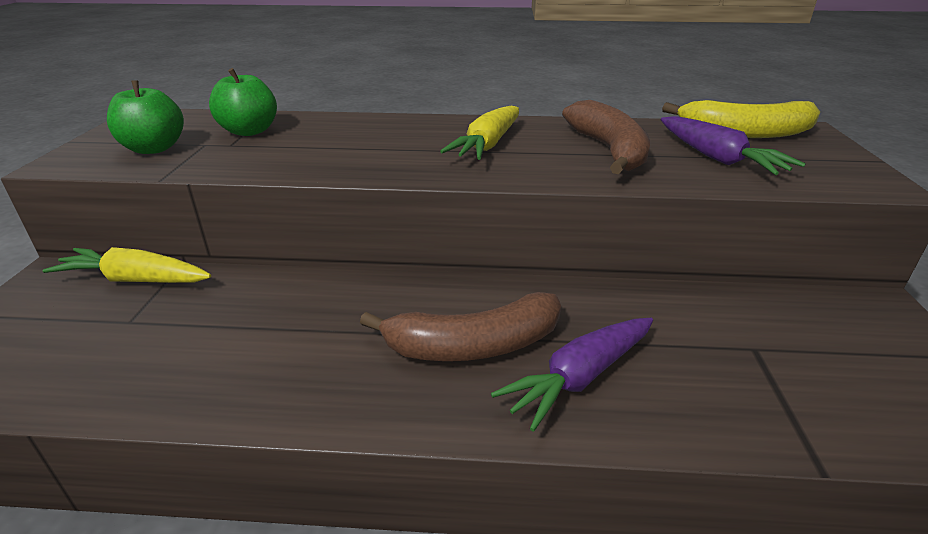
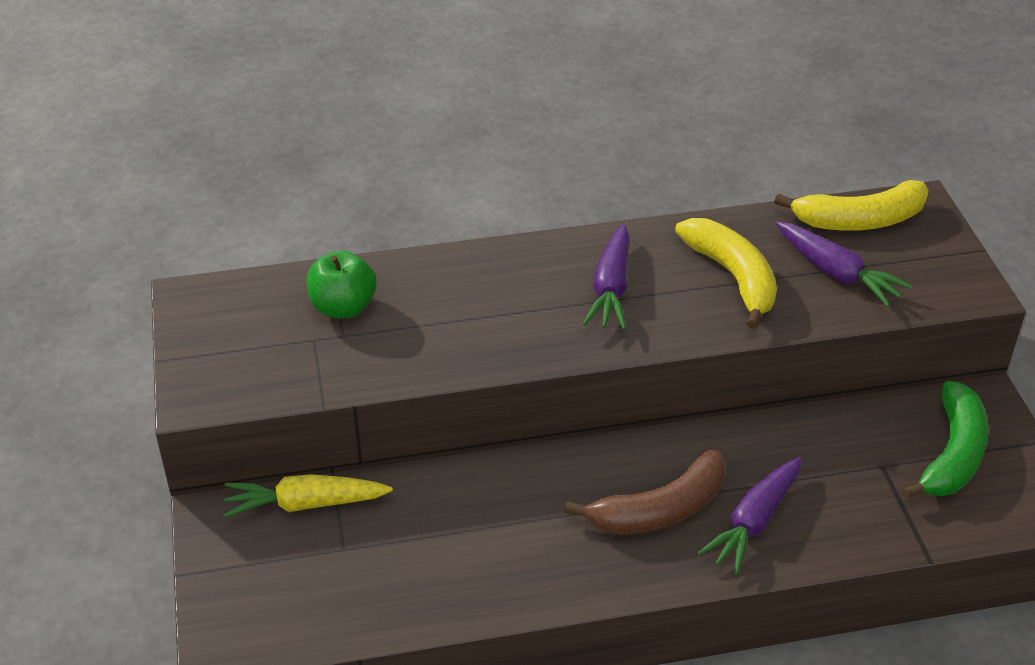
camera: 15 degrees left, 10 degrees up
green apple [107,80,184,154] -> none
yellow carrot [440,106,519,160] -> purple carrot [583,224,629,330]
brown banana [562,100,650,174] -> yellow banana [675,218,777,329]
none -> green banana [901,381,989,499]

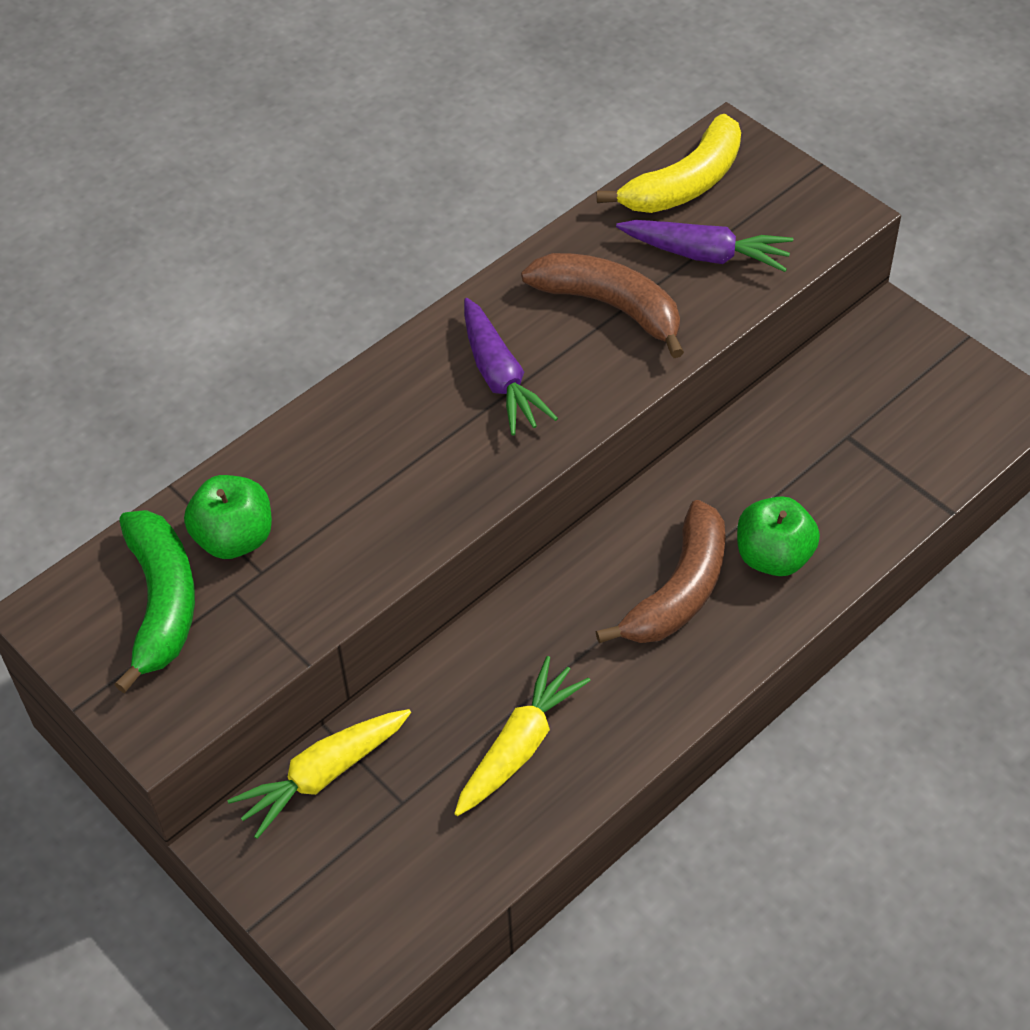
camera: 30 degrees left, 10 degrees up
yellow banana [675,218,777,329] -> brown banana [521,253,684,358]
purple carrot [697,457,802,575] -> green apple [737,496,820,576]
green banana [901,381,989,499] -> green banana moved to [114,510,195,693]
none -> yellow carrot [454,656,590,816]

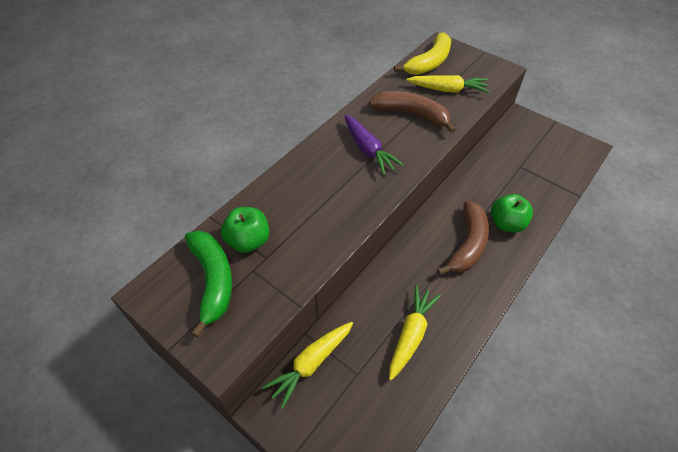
camera: 10 degrees left, 0 degrees up
purple carrot [616,220,793,272] -> yellow carrot [407,75,490,93]

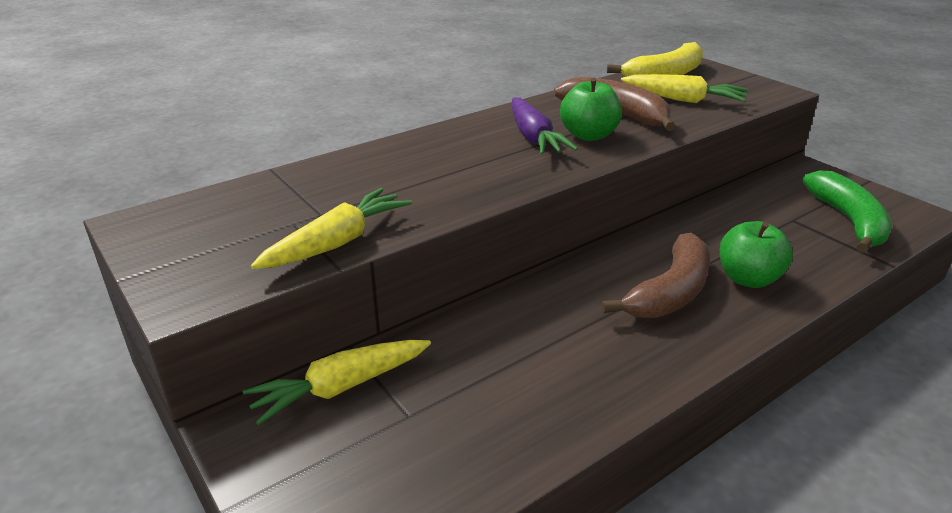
camera: 15 degrees right, 20 degrees down
green banana [185,231,232,338] -> green banana moved to [802,170,892,253]
green apple [221,207,269,253] -> green apple moved to [560,78,622,141]
yellow carrot [389,285,441,380] -> yellow carrot moved to [251,188,412,269]

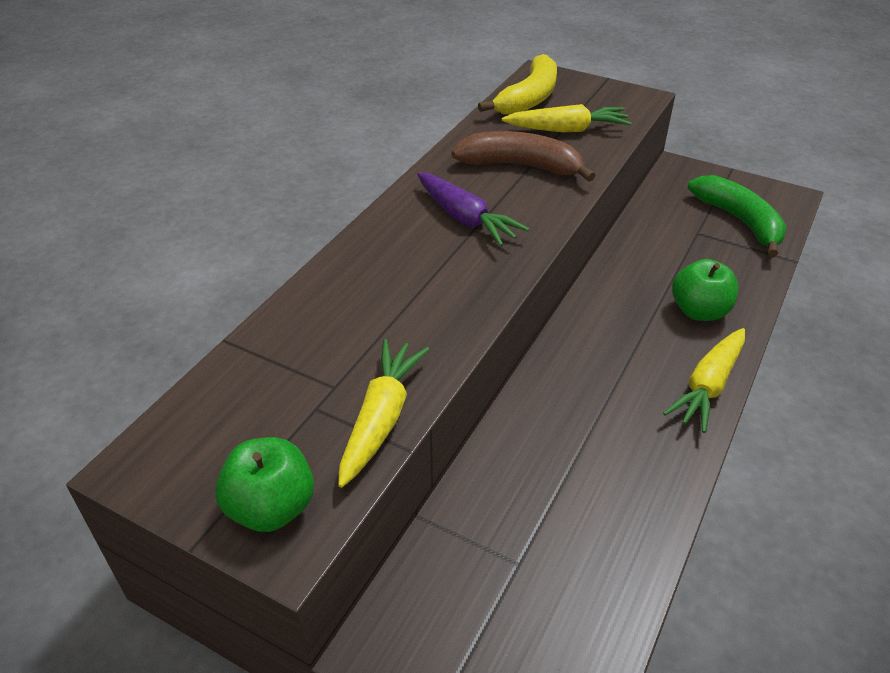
camera: 25 degrees left, 10 degrees up
yellow carrot [243,340,431,425] -> yellow carrot moved to [663,328,745,433]
green apple [560,78,622,141] -> green apple moved to [215,437,314,532]
brown banana [601,233,710,318] -> none

